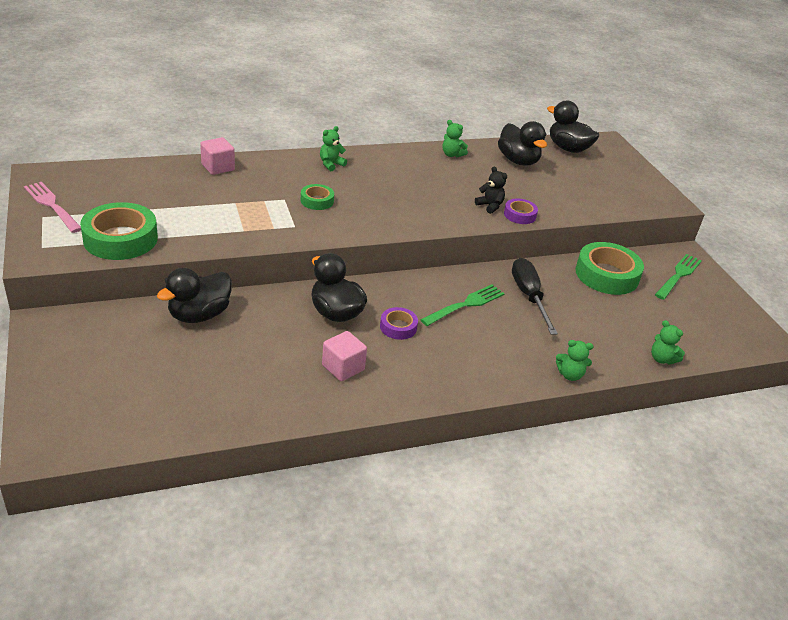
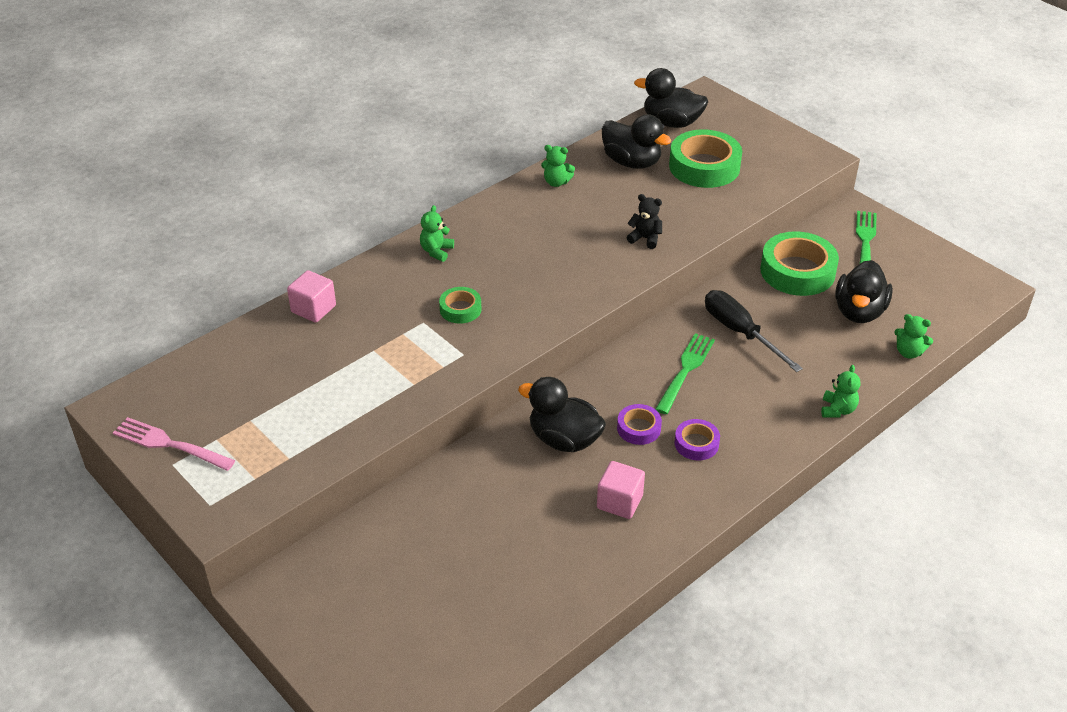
camera: 20 degrees left, 5 degrees up
green tape [80,202,158,260] -> green tape moved to [669,130,742,188]
black duck [157,268,232,323] -> black duck moved to [835,260,893,323]
purple tape [504,199,538,224] -> purple tape moved to [675,419,720,461]
green teddy bear [556,340,594,381] -> green teddy bear turned 60 degrees counterclockwise [821,365,861,418]

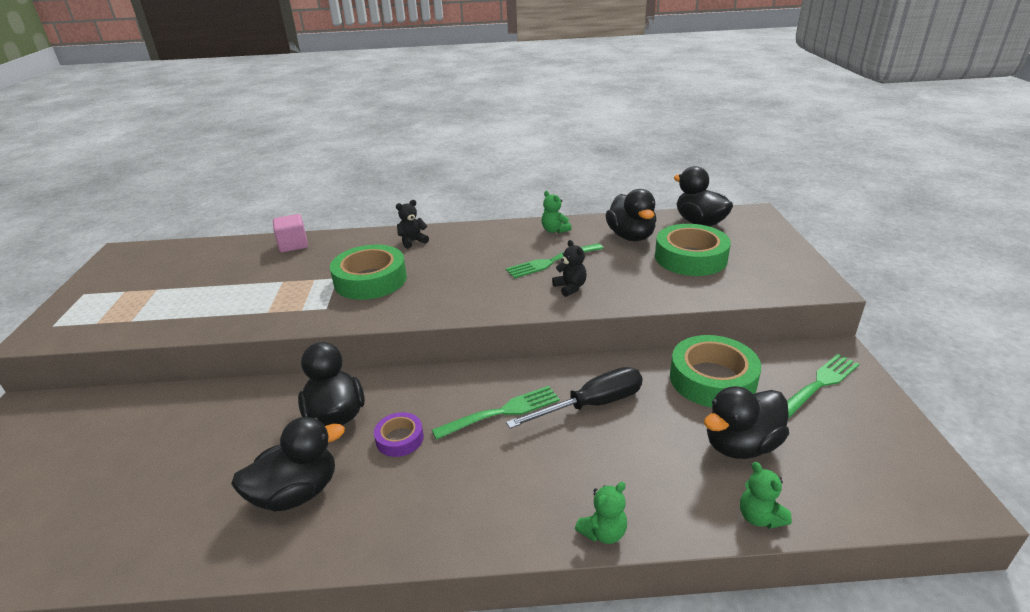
camera: 40 degrees right, 10 degrees down
pink fork [113,417,235,471] -> none
green teddy bear [420,205,454,262] -> black teddy bear [396,200,429,249]
green tape [439,287,482,324] -> green tape [330,245,407,300], size x1.93
pink cube [597,461,645,519] -> black duck [231,417,345,511]
purple tape [675,419,720,461] -> none
black screwdriver [705,290,803,372] -> black screwdriver turned 60 degrees clockwise [506,367,643,429]
none -> green fork [506,243,603,278]

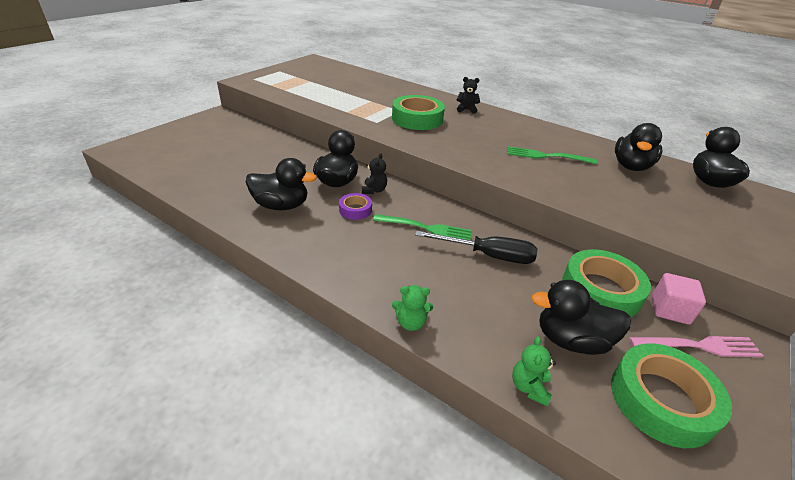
camera: 35 degrees right, 5 degrees up
pink cube [273,214,308,252] -> pink cube moved to [652,273,706,325]
green teddy bear [541,191,572,233] -> none
black teddy bear [552,240,587,297] -> black teddy bear moved to [362,153,387,194]
green tape [655,224,731,276] -> green tape moved to [611,343,732,448]
green fork [787,354,859,419] -> pink fork [629,336,764,357]

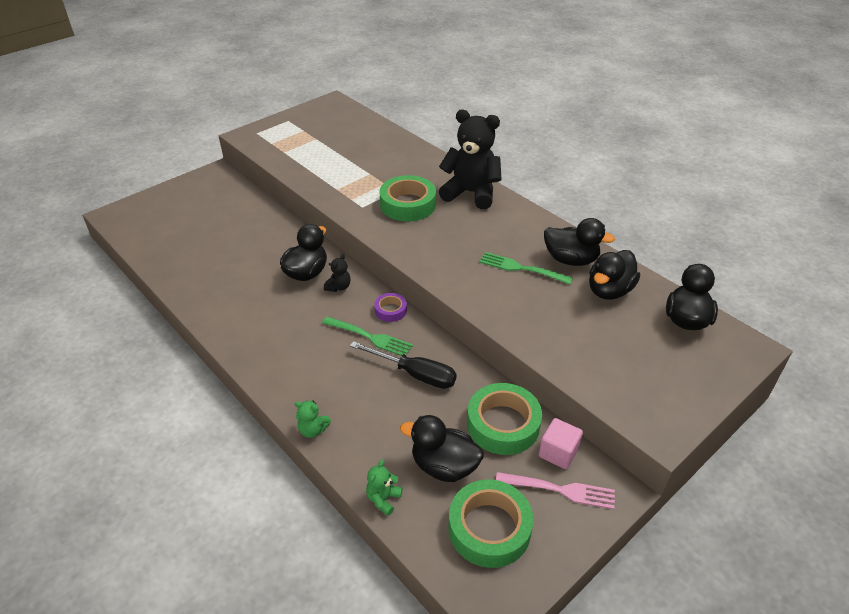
camera: 15 degrees right, 5 degrees up
black duck [246,158,317,210] -> black duck moved to [544,218,615,266]
purple tape [339,193,372,220] -> purple tape moved to [374,293,407,322]
black teddy bear [456,77,480,114] -> black teddy bear [439,110,502,209], size x2.38

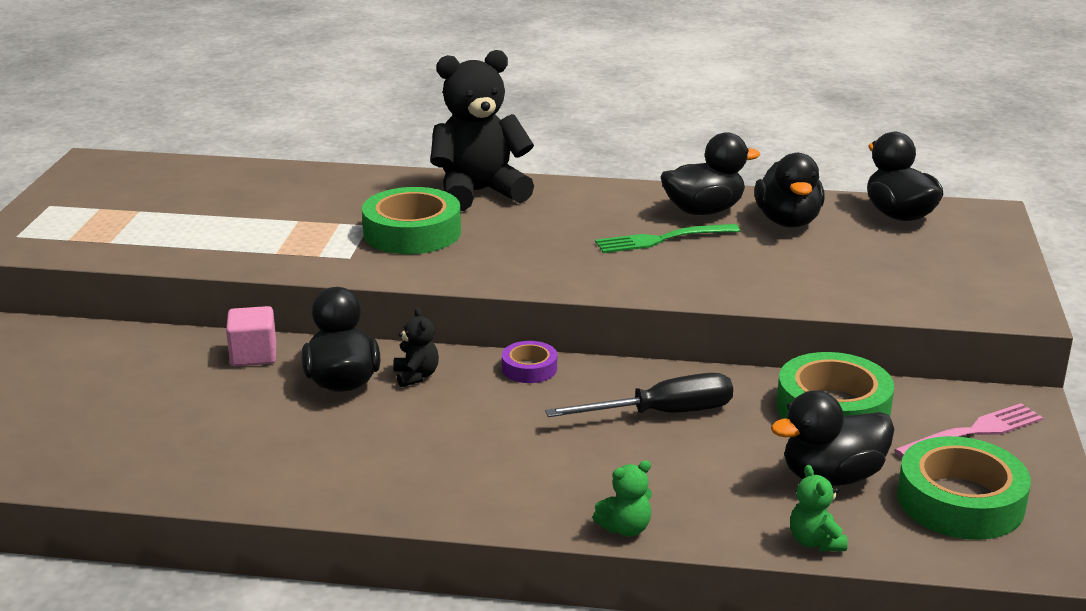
camera: 40 degrees left, 15 degrees down
green fork [322,317,413,356] -> none
pink cube [539,418,583,469] -> pink cube moved to [226,306,276,366]

